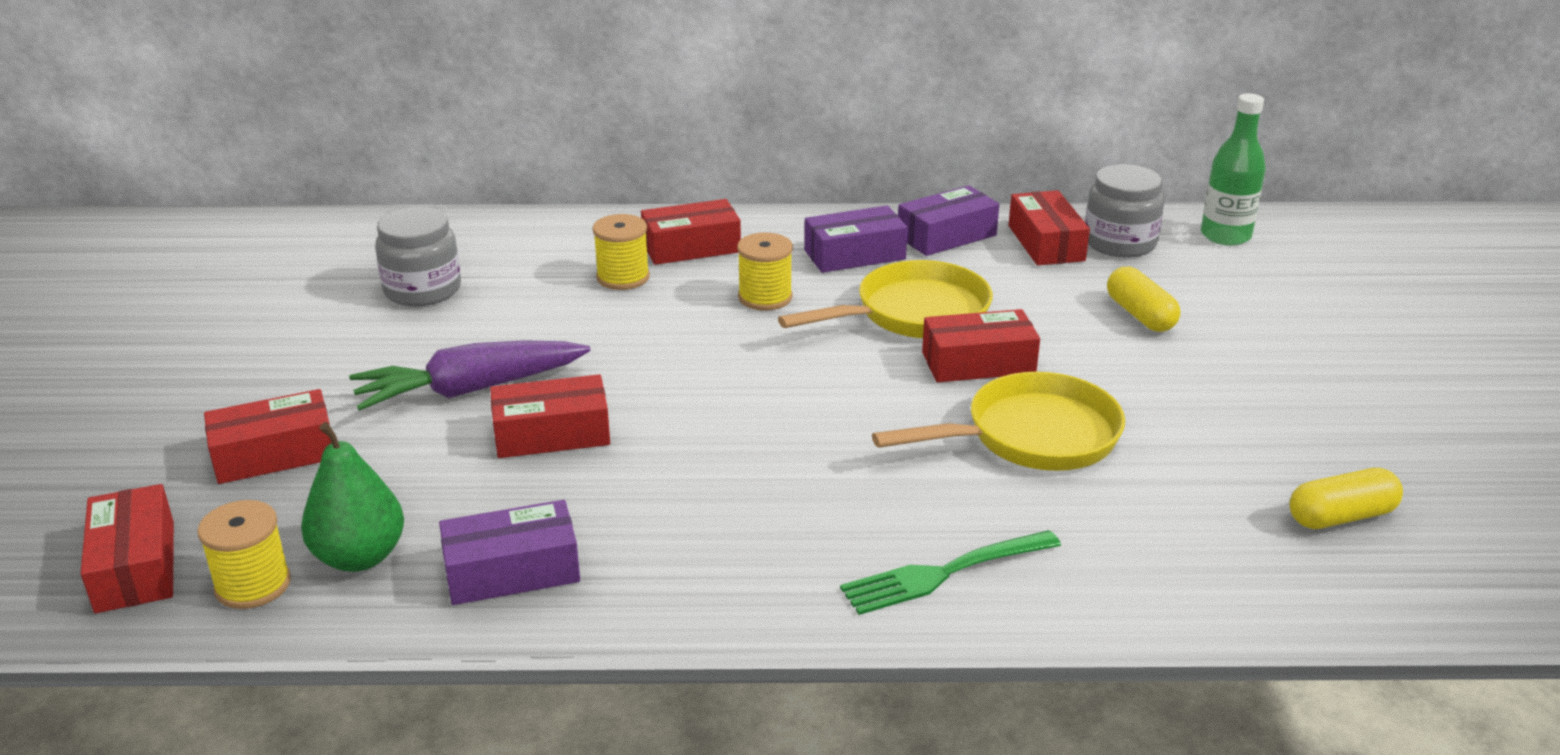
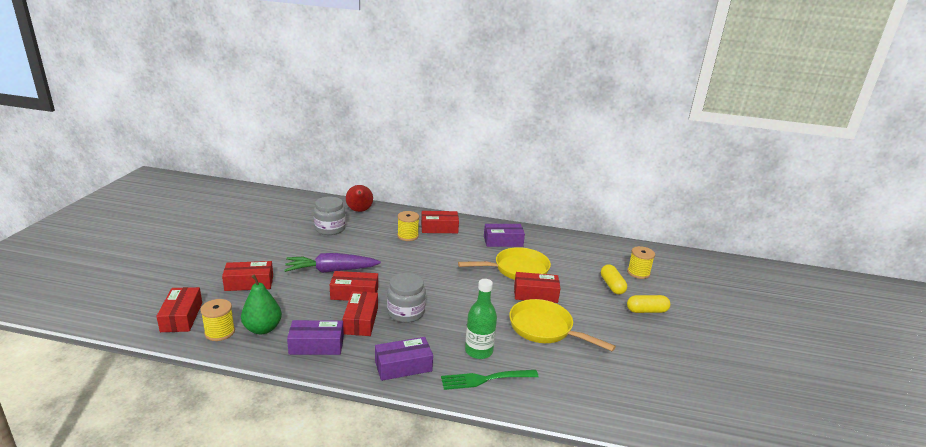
camera: 10 degrees right, 5 degrees down
yellow spool [737,233,793,310] -> yellow spool moved to [627,246,655,279]
yellow pan [872,372,1125,471] -> yellow pan turned 135 degrees counterclockwise [509,299,616,351]
purple box [898,185,999,256] -> purple box moved to [375,337,433,381]
red box [1009,190,1090,265] -> red box moved to [343,291,378,336]
grey jar [1085,164,1165,258] -> grey jar moved to [387,273,426,323]
green bottle [1201,93,1266,246] -> green bottle moved to [465,279,497,359]
yellow capsule [1289,468,1403,529] -> yellow capsule moved to [627,295,670,313]
none -> red pear [346,185,373,212]

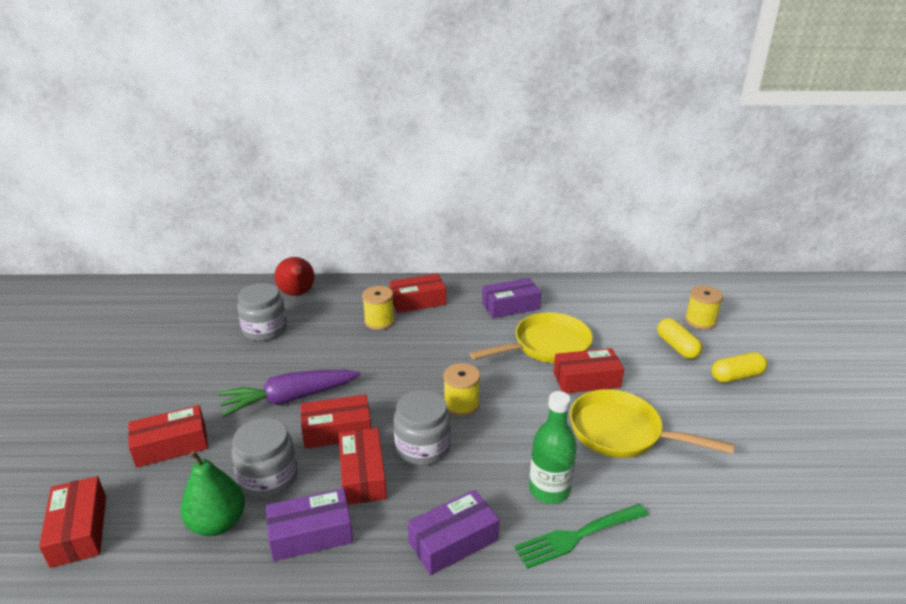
camera: 10 degrees left, 5 degrees up
yellow spool [200,299,235,341] -> yellow spool moved to [443,363,480,417]
none -> grey jar [231,418,298,498]

